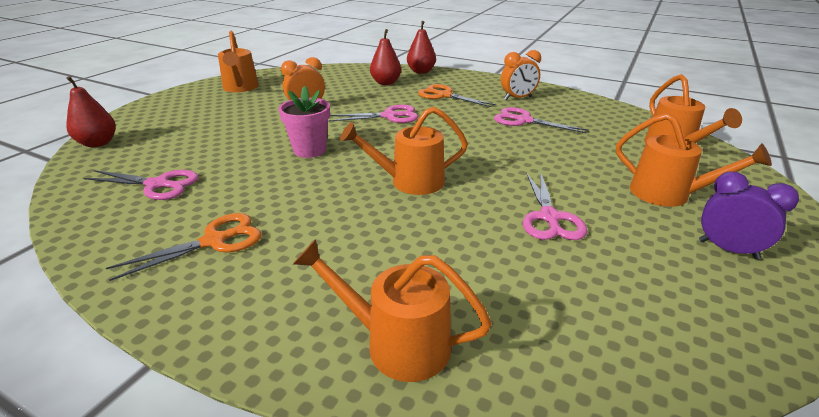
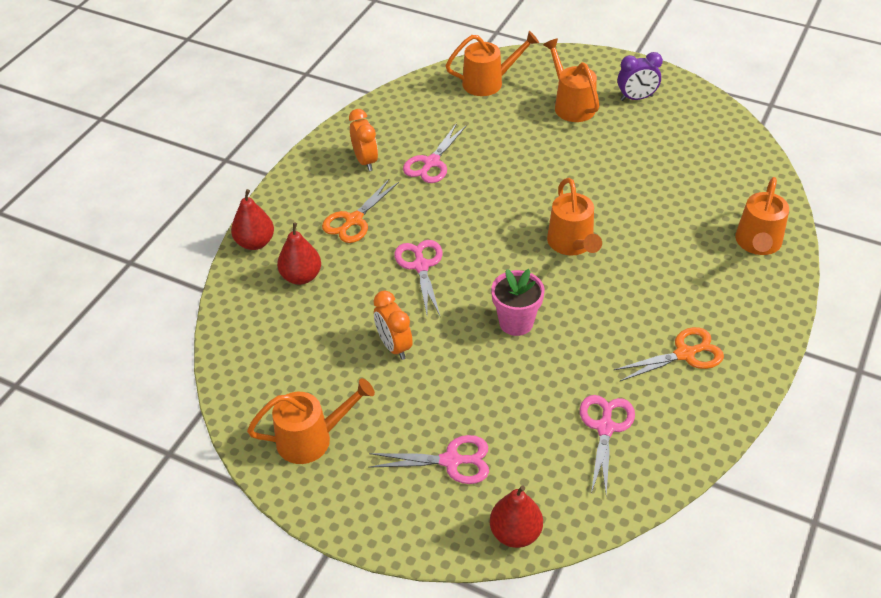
camera: 90 degrees left, 15 degrees up
orange scissors [106,213,262,281] -> orange scissors turned 105 degrees clockwise [613,327,724,381]
pink scissors [523,171,587,240] -> pink scissors moved to [368,435,489,484]
orange watering can [616,113,772,207] -> orange watering can turned 60 degrees counterclockwise [543,38,599,122]
purple clock [699,171,799,259] -> purple clock turned 135 degrees counterclockwise [617,52,663,101]

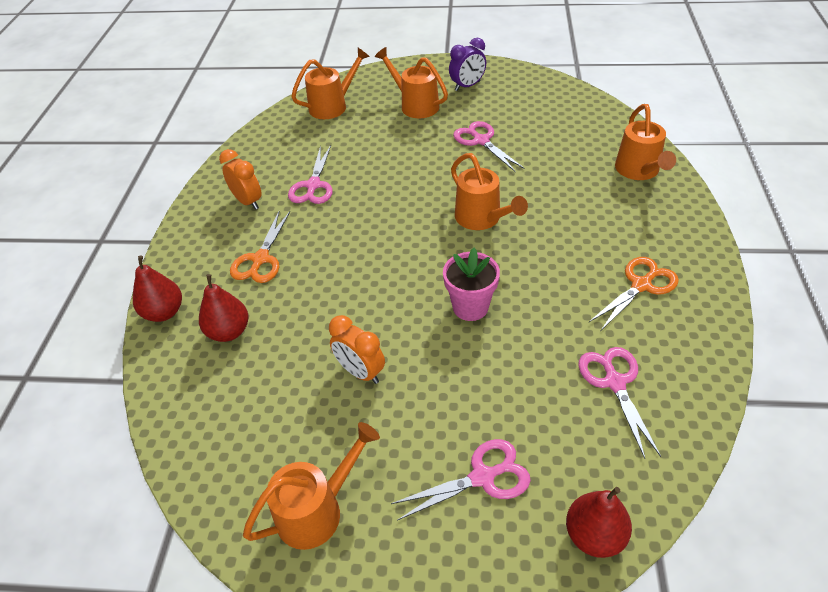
camera: 20 degrees left, 0 degrees up
pink scissors [394,240,443,316] -> pink scissors moved to [453,121,524,171]

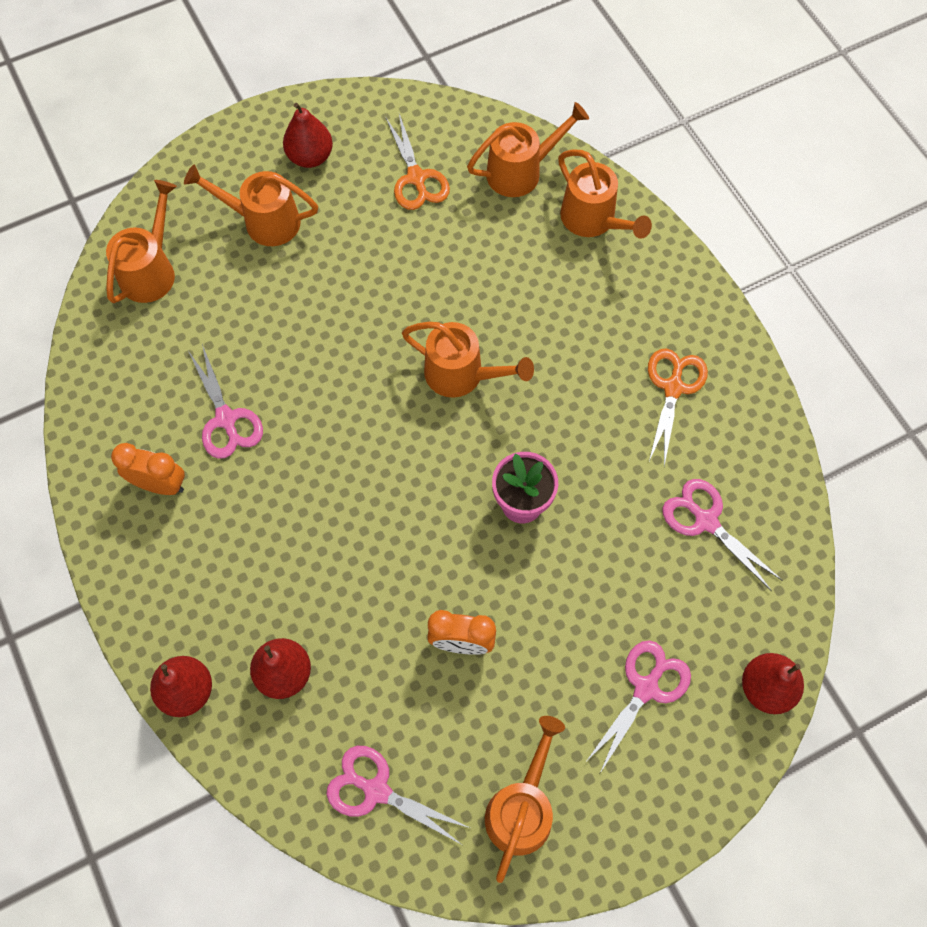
camera: 35 degrees left, 20 degrees up
orange scissors [230,211,290,283] -> orange scissors moved to [385,114,450,210]
purple clock [449,38,486,91] -> red pear [283,103,333,168]
pink scissors [453,121,524,171] -> pink scissors moved to [326,746,470,845]
none -> orange watering can [467,102,589,197]

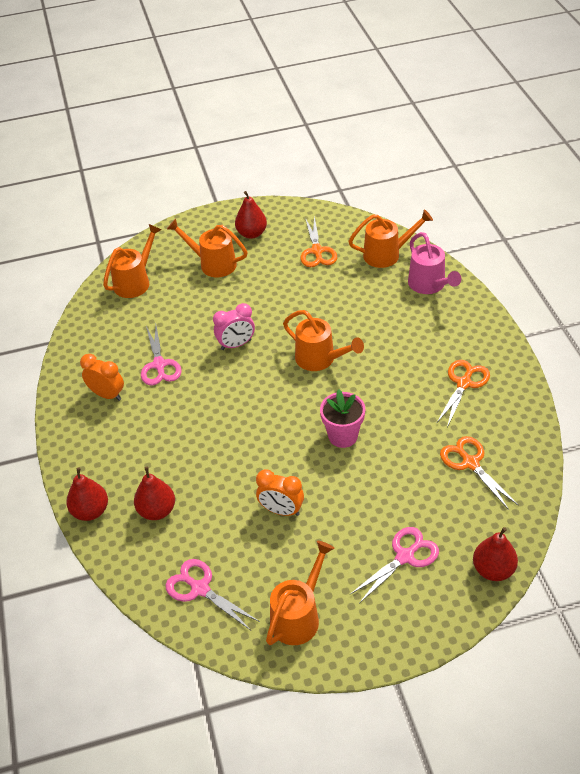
camera: 15 degrees right, 20 degrees down
orange watering can [558,150,652,239] -> pink watering can [408,232,461,294]
pink scissors [662,479,782,591] -> orange scissors [440,436,519,510]
none -> pink clock [213,303,255,350]

